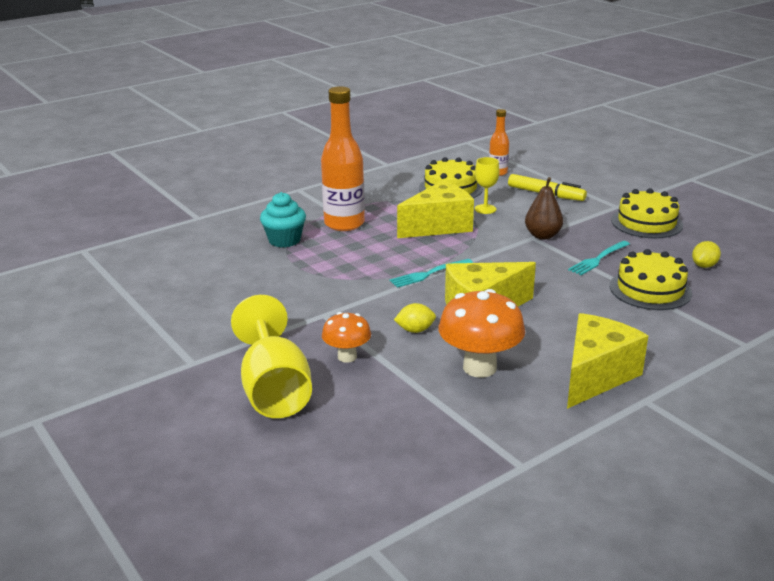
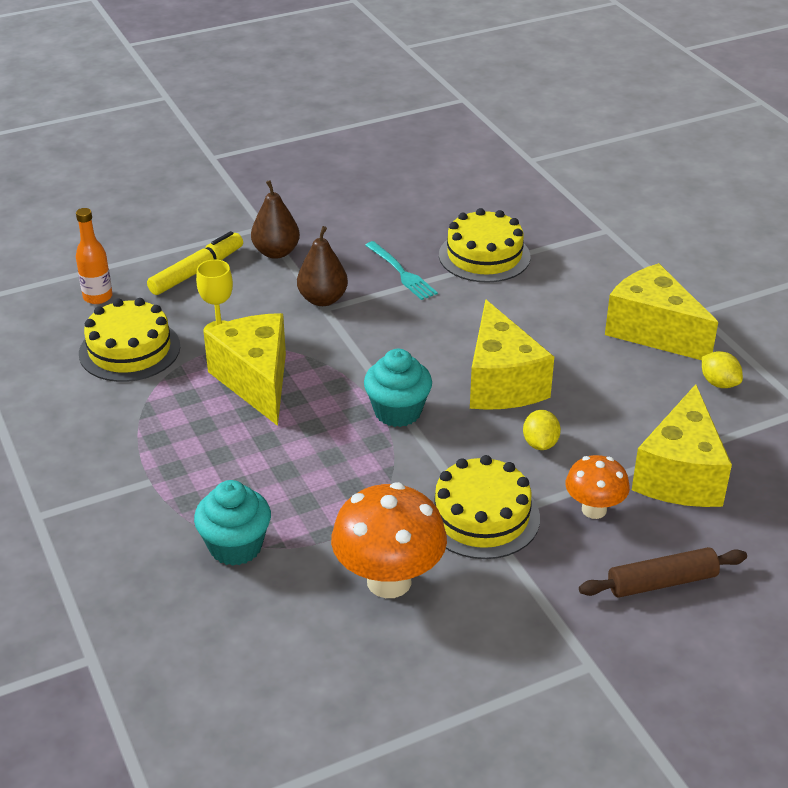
camera: 80 degrees left, 10 degrees up
yellow goblet [231,295,312,418] -> brown rolling pin [579,547,747,598]
orange bottle [321,86,365,231] -> none
turquoise fork [390,259,473,288] -> turquoise cupcake [364,349,432,427]
orange mushroom [438,289,525,378] -> orange mushroom moved to [331,482,447,598]
yellow cake [611,188,683,238] -> yellow cake moved to [429,455,540,559]
yellow lemon [692,241,721,268] -> yellow lemon moved to [702,351,743,388]
none -> brown pear [251,180,300,259]
none -> yellow cheese [632,384,732,507]

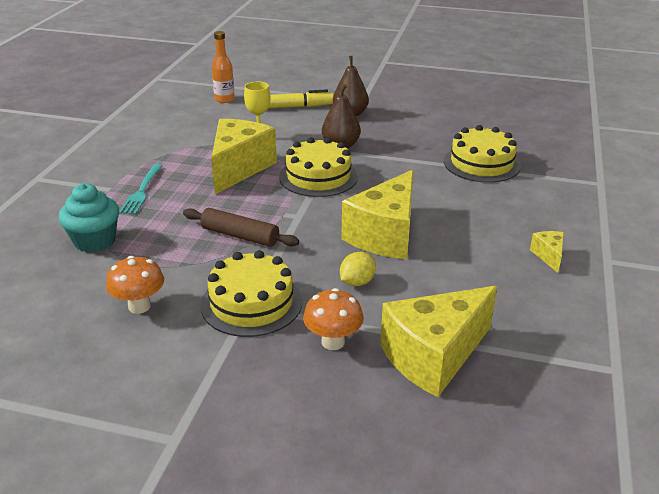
camera: 40 degrees right, 5 degrees down
yellow cake [79,298,181,382] -> yellow cake moved to [279,137,358,197]
orange mushroom [331,482,447,598] -> orange mushroom [106,256,164,314], size x0.59
turquoise cupcake [364,349,432,427] -> none
turquoise fork [365,241,438,300] -> turquoise fork moved to [119,164,163,215]
brown rolling pin [579,547,747,598] -> brown rolling pin moved to [183,208,299,247]
yellow cheese [605,263,718,360] -> yellow cheese [530,231,564,273], size x0.43
yellow lemon [702,351,743,388] -> none

